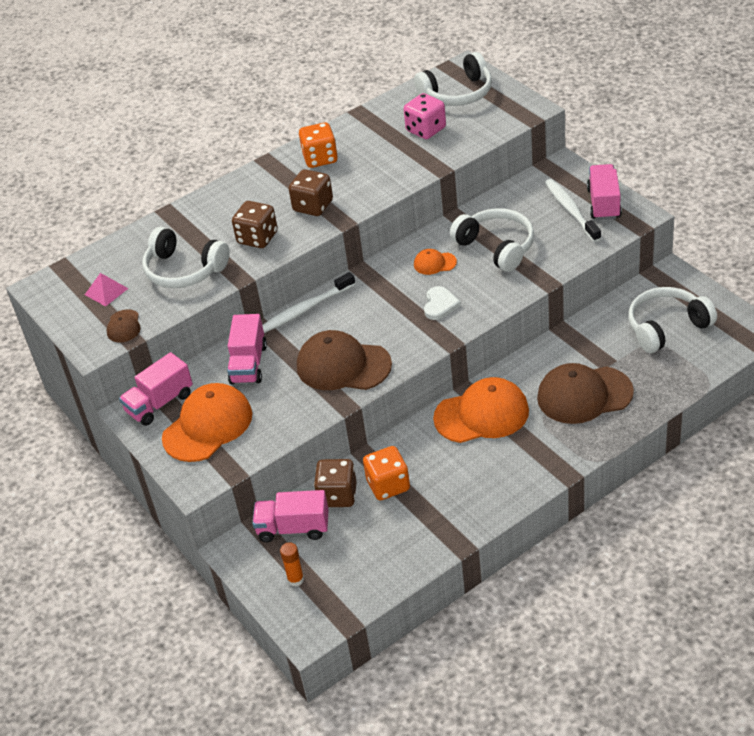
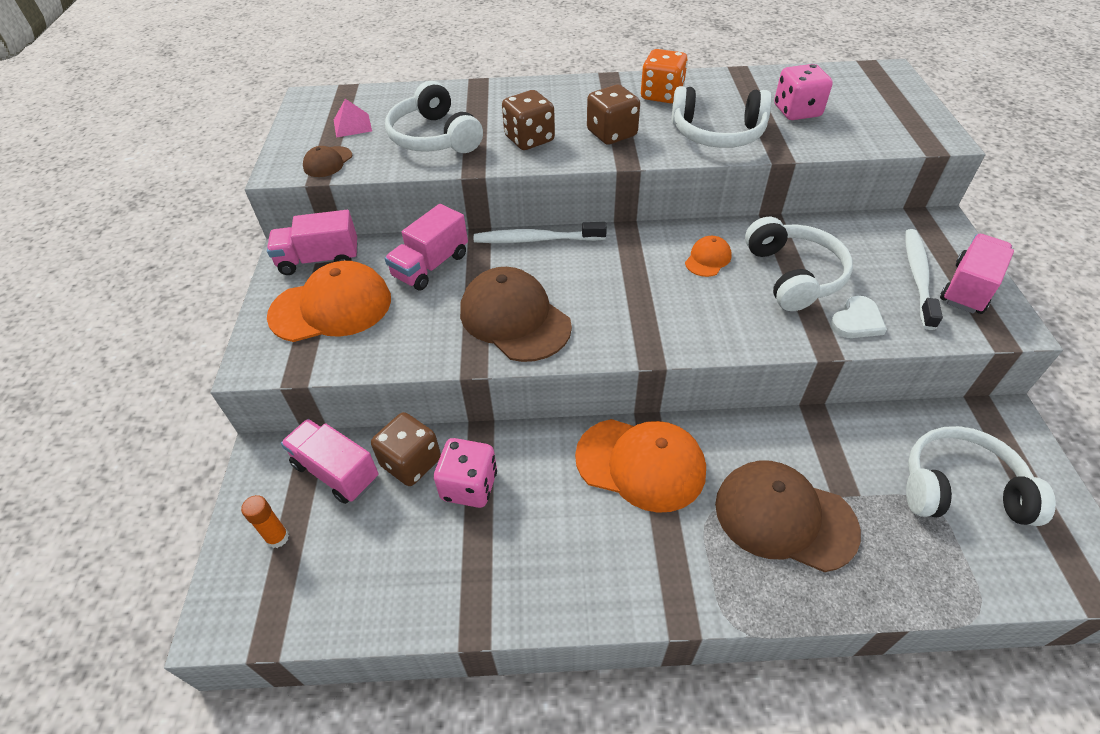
camera: 30 degrees right, 5 degrees up
orange dice [363,446,410,500] -> pink dice [434,438,497,508]
white headphones [414,52,492,106] -> white headphones moved to [672,86,772,148]
orange cap [414,249,457,275] -> orange cap turned 90 degrees clockwise [685,236,732,277]
white heart [424,286,461,320] -> white heart moved to [830,296,887,338]

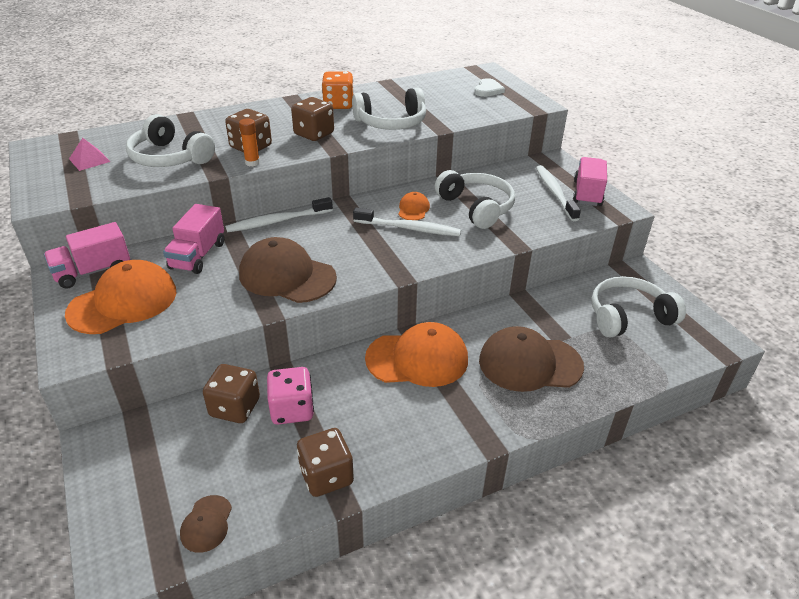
camera: 25 degrees left, 10 degrees down
orange glue stick [241,495,289,548] -> orange glue stick moved to [239,118,260,166]
pink truck [281,419,379,504] -> none
brown cap [303,146,352,177] -> brown cap moved to [180,495,232,553]
pink dice [774,64,833,120] -> none
white heart [830,296,887,338] -> white heart moved to [474,78,505,97]
none -> brown dice [297,428,354,497]
none -> white toothbrush [353,207,461,236]

